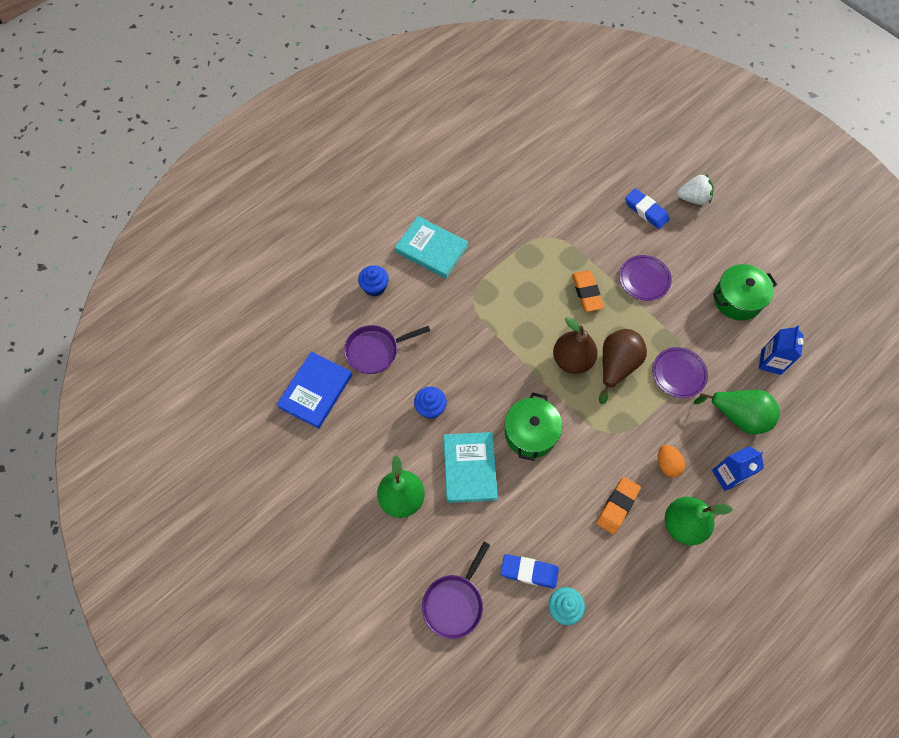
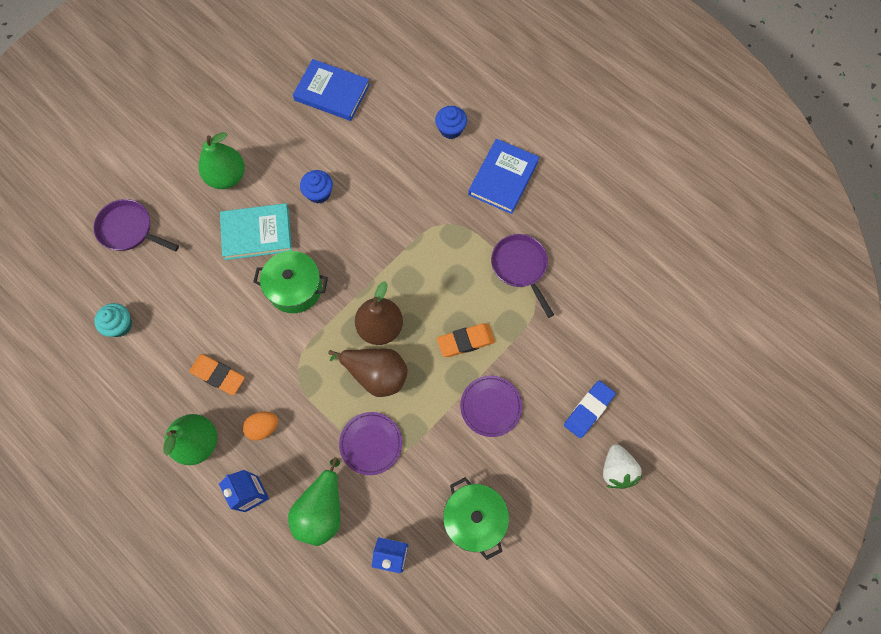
camera: 85 degrees right, 5 degrees up
purple pan [344,325,430,374] -> purple pan moved to [491,234,554,318]
turquoise book [395,216,468,279] -> blue book [468,139,539,214]
blue eraser [501,554,559,588] -> none

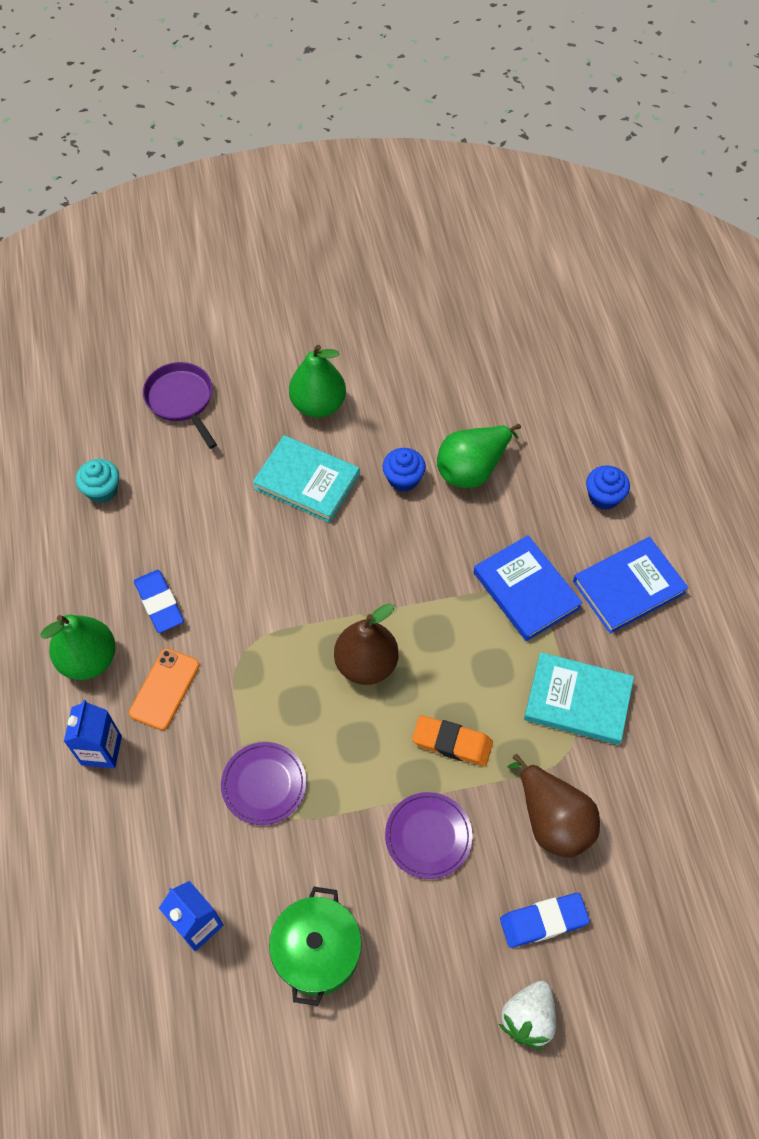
camera: 35 degrees right, 10 degrees down
orange eraser [189,354,245,395] -> blue eraser [134,570,184,633]
orange egg [243,412,278,441] -> orange phone [129,648,200,730]
green pot [253,251,328,313] -> none
green pear [288,457,340,546] -> green pear moved to [437,424,521,488]
blue book [293,59,370,121] -> blue book moved to [473,535,582,641]
brown pear [328,349,408,397] -> brown pear moved to [507,754,600,858]
purple pan [491,234,554,318] -> turquoise book [524,652,634,745]

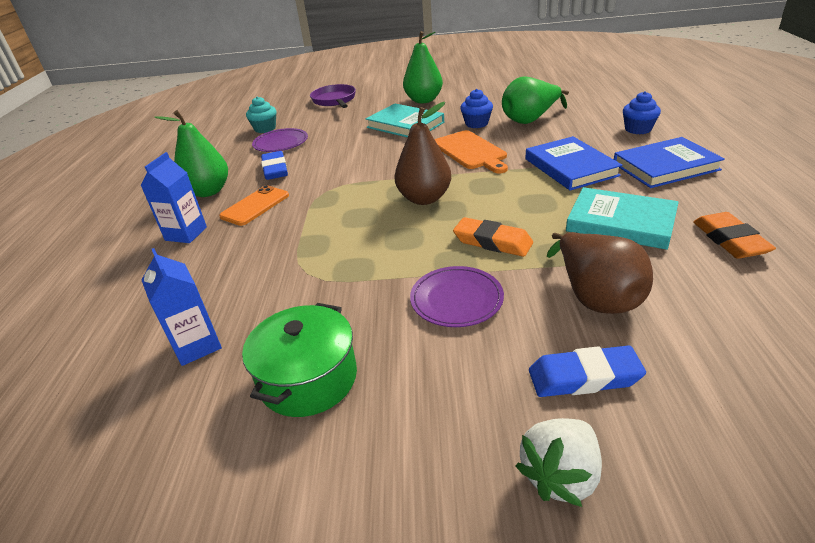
camera: 15 degrees right, 25 degrees down
purple plate [221,742,306,825] -> purple plate moved to [252,128,308,152]
none -> orange cutting board [434,130,508,173]
none -> orange eraser [693,212,776,259]

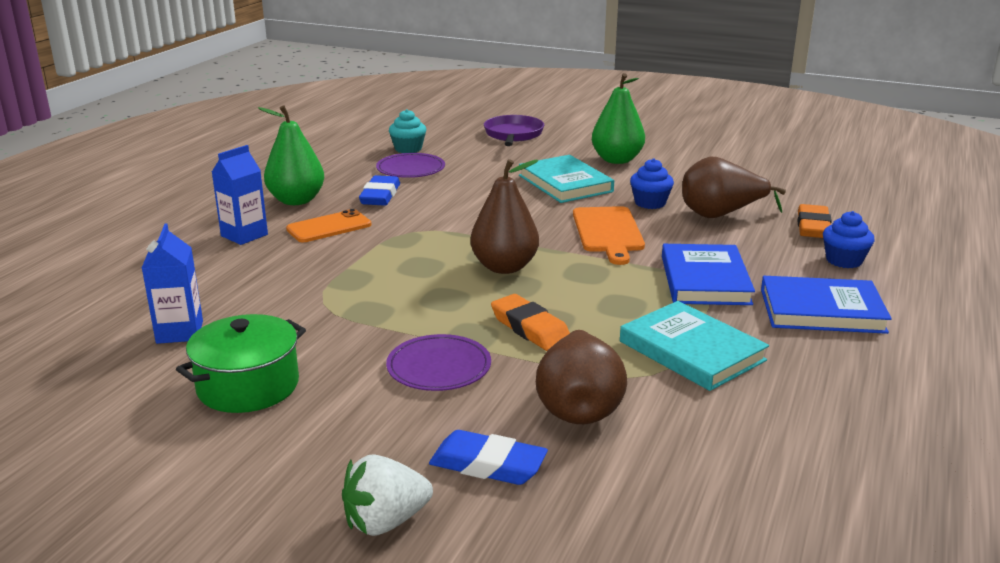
camera: 20 degrees right, 10 degrees down
green pear [502,76,569,124] -> brown pear [682,157,786,218]
orange eraser [693,212,776,259] -> orange eraser moved to [797,204,832,238]

